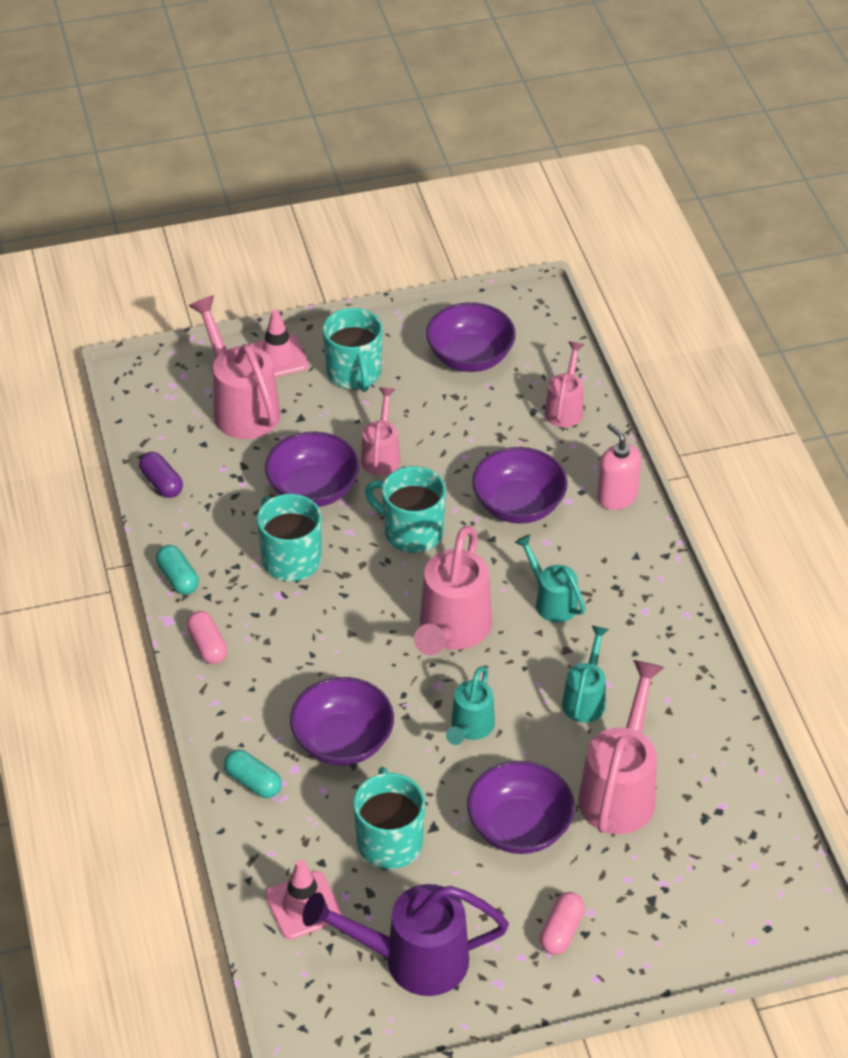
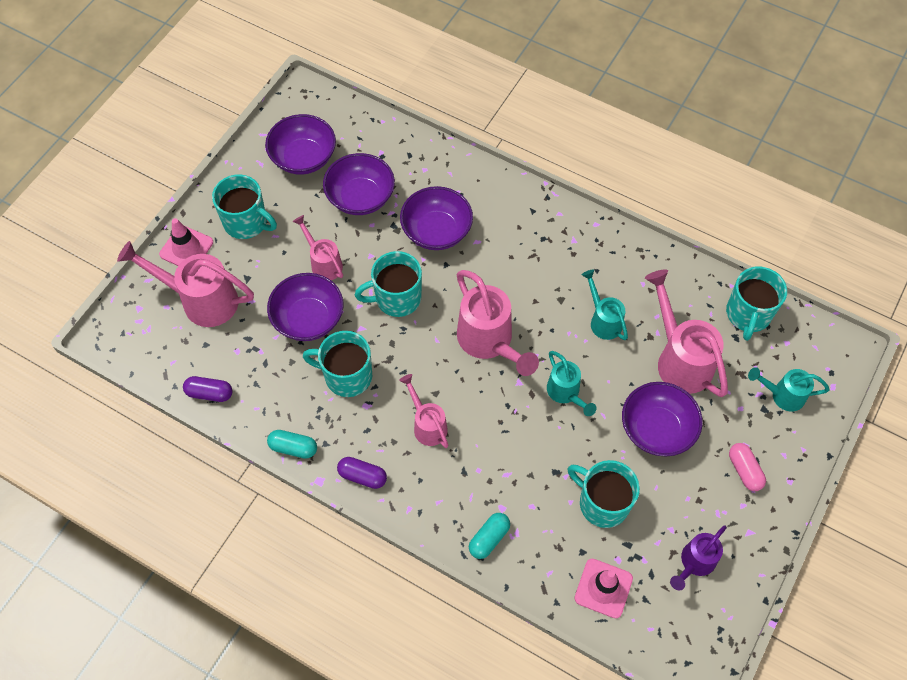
camera: 45 degrees left, 15 degrees up
pink capsule [186,611,227,664] -> purple capsule [337,457,387,489]
turquoise capsule [224,750,282,798] -> turquoise capsule turned 45 degrees counterclockwise [469,513,510,559]
purple bowl [290,677,394,765] -> purple bowl moved to [323,153,395,215]
purple watering can [302,884,509,996] -> purple watering can [670,525,727,590], size x0.58
turquoise watering can [515,534,586,623] -> turquoise watering can moved to [748,367,830,412]
pink watering can [545,342,584,427] -> pink watering can moved to [399,374,449,448]
pink soap dispenser [597,423,641,510] -> none
none -> turquoise mug [726,266,787,341]

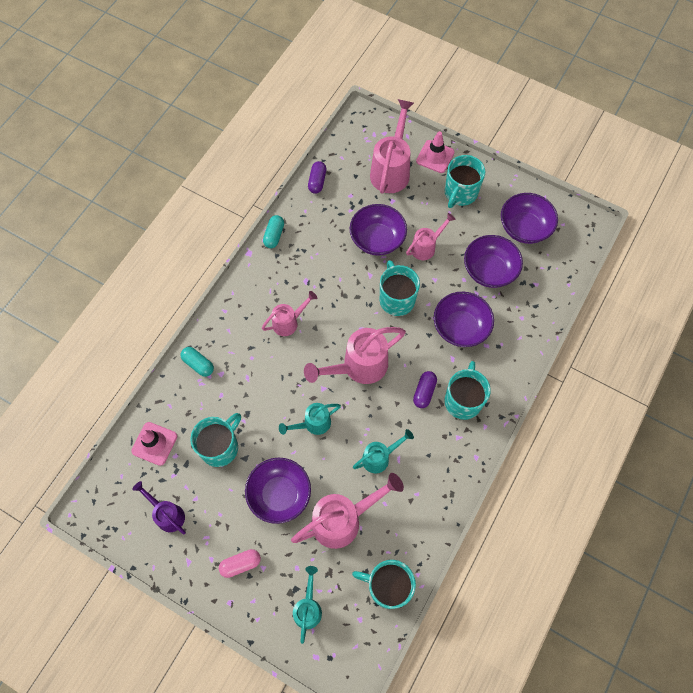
camera: 90 degrees right, 5 degrees up
turquoise mug [302,331,372,397] -> turquoise mug moved to [444,361,491,420]
purple capsule [337,457,387,489] -> purple capsule moved to [413,371,437,408]

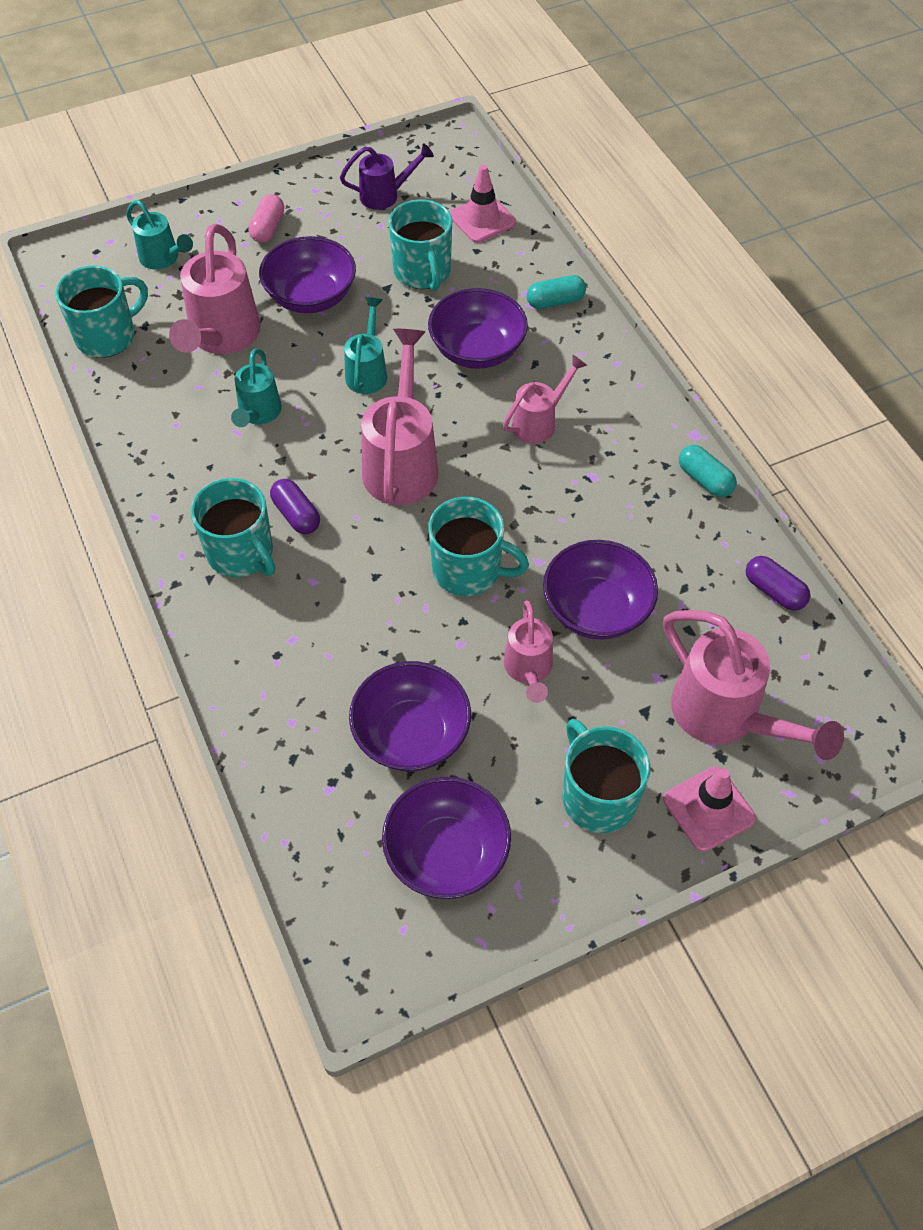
camera: 125 degrees right, 10 degrees down
pink watering can [262,291,317,336] -> pink watering can turned 135 degrees counterclockwise [503,355,587,444]
purple bowl [434,292,494,347] -> purple bowl moved to [428,288,528,369]

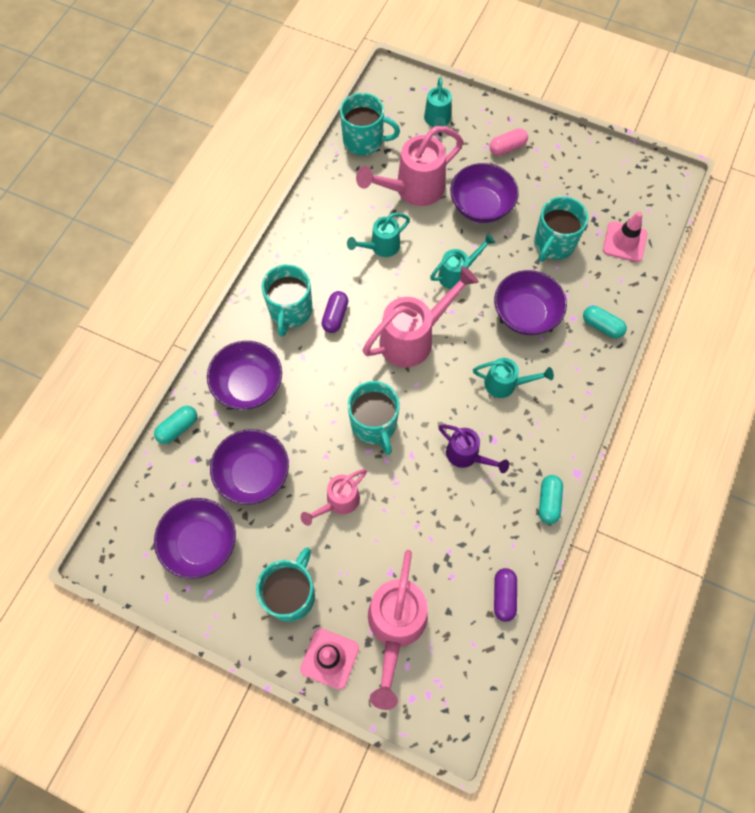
camera: 50 degrees right, 10 degrees up
purple watering can [340,143,434,210] -> purple watering can moved to [438,424,509,473]
pink watering can [503,355,587,444] -> turquoise watering can [473,358,554,398]
purple bowl [543,540,658,640] -> purple bowl moved to [207,341,282,410]
none -> turquoise capsule [154,406,197,444]

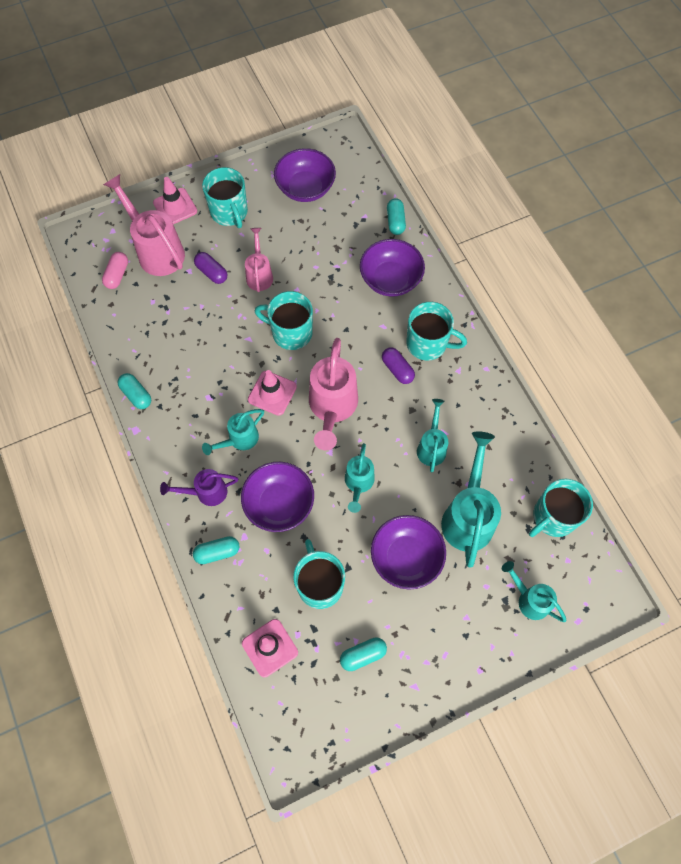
camera: 130 degrees right, 0 degrees up
purple bowl [210,429,289,505] -> none
turquoise mug [261,264,312,337] -> turquoise mug turned 150 degrees clockwise [406,302,467,360]
pink watering can [356,126,463,206] -> turquoise watering can [441,431,501,568]
purple watering can [438,424,509,473] -> purple watering can moved to [160,469,238,506]
pink capsule [490,128,528,156] -> pink capsule moved to [102,252,128,289]
purple capsule [494,568,517,622] -> purple capsule moved to [194,252,227,284]
none -> pink traffic cone [248,370,297,416]
none -> turquoise capsule [340,638,387,671]

